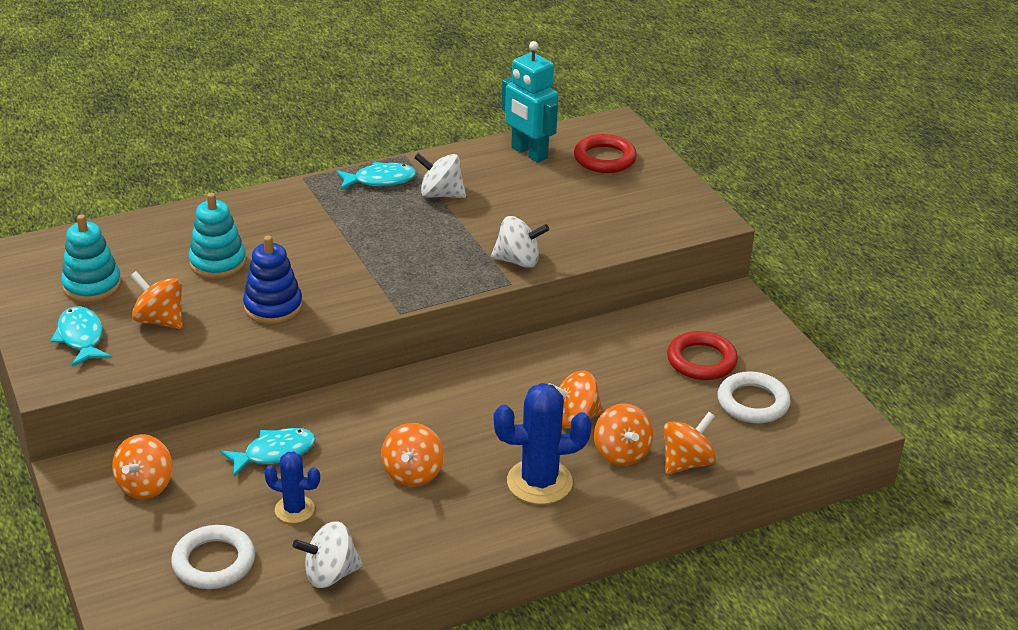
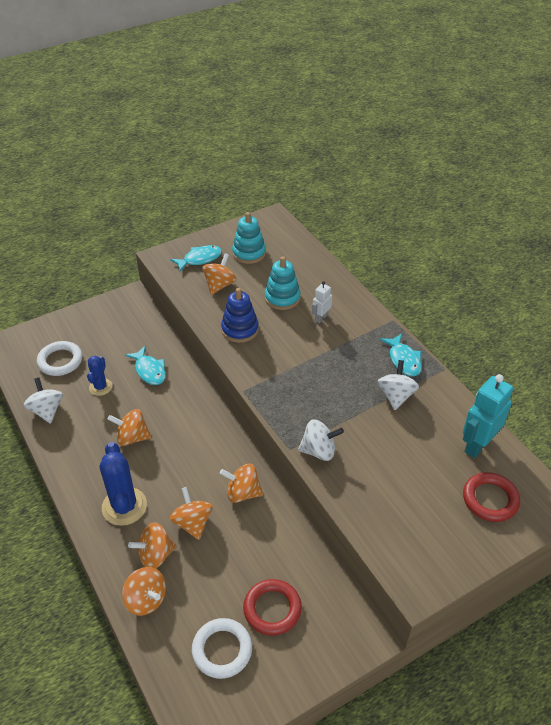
camera: 85 degrees right, 10 degrees up
orange spinning top [112,434,173,499] -> orange spinning top moved to [220,463,263,503]
white spinning top [491,216,549,268] -> white spinning top turned 90 degrees counterclockwise [298,420,344,461]
none -> white robot [312,281,332,323]

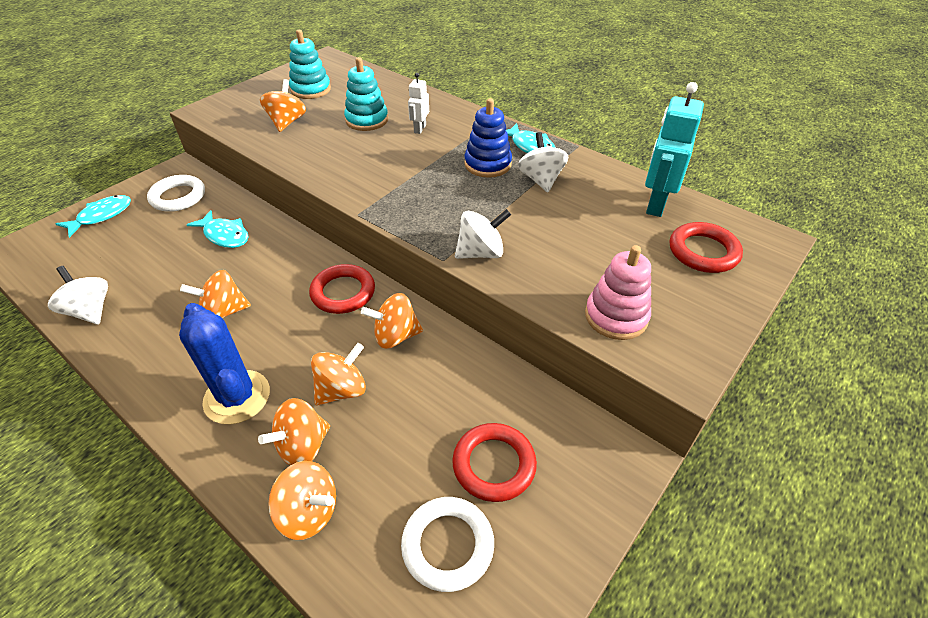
camera: 20 degrees left, 0 degrees up
white ring [37,341,82,376] -> white ring moved to [147,175,205,212]
blue cactus [87,356,112,396] -> none
turquoise fish [170,245,222,272] -> turquoise fish moved to [56,195,131,237]
orange spinning top [170,487,213,540] -> orange spinning top turned 90 degrees clockwise [311,343,366,406]
blue stacking toy [221,288,259,343] -> blue stacking toy moved to [464,98,512,178]
none -> red ring [309,264,375,314]
none -> pink stacking toy [585,245,651,340]

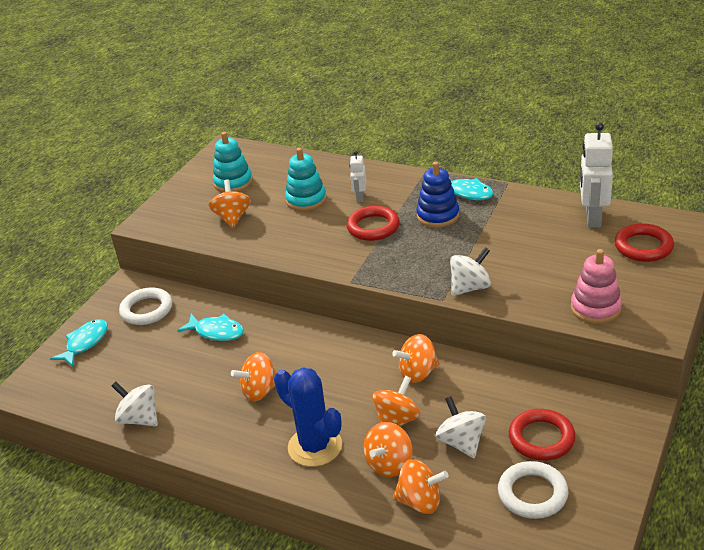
camera: 10 degrees left, 10 degrees down
red ring [309,264,375,314] -> red ring moved to [346,206,400,241]
white spinning top [518,132,568,192] -> white spinning top moved to [436,396,486,458]
turquoise robot [645,82,704,217] -> white robot [580,122,613,228]

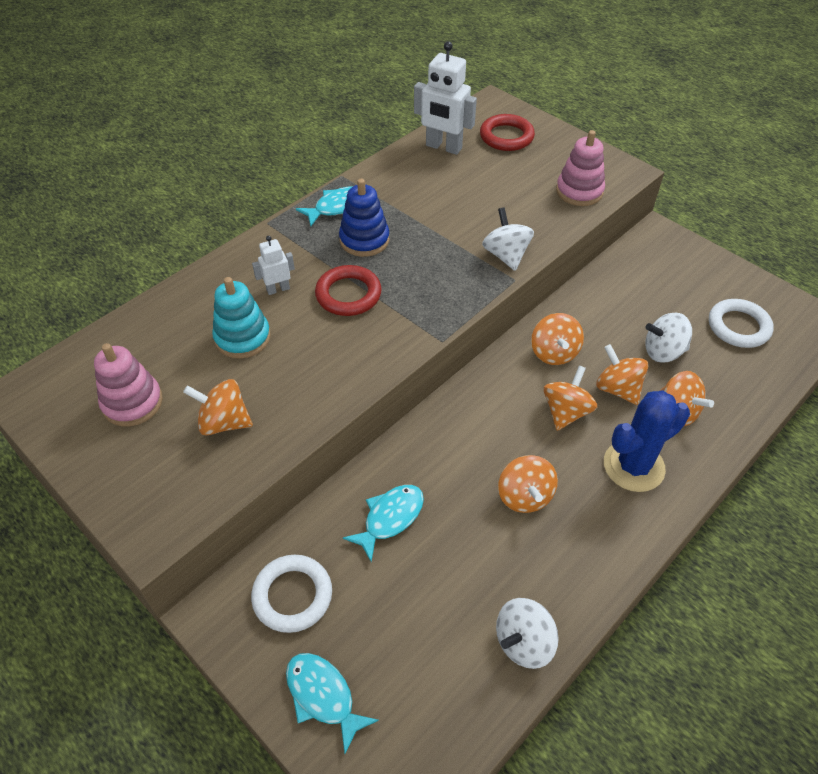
camera: 75 degrees left, 15 degrees up
turquoise stacking toy [213,132,253,192] -> pink stacking toy [94,343,163,426]
white robot [349,151,366,203] -> white robot turned 135 degrees clockwise [252,236,295,295]
orange spinning top [393,459,449,514] -> orange spinning top moved to [543,366,597,431]
red ring [509,409,576,460] -> none

